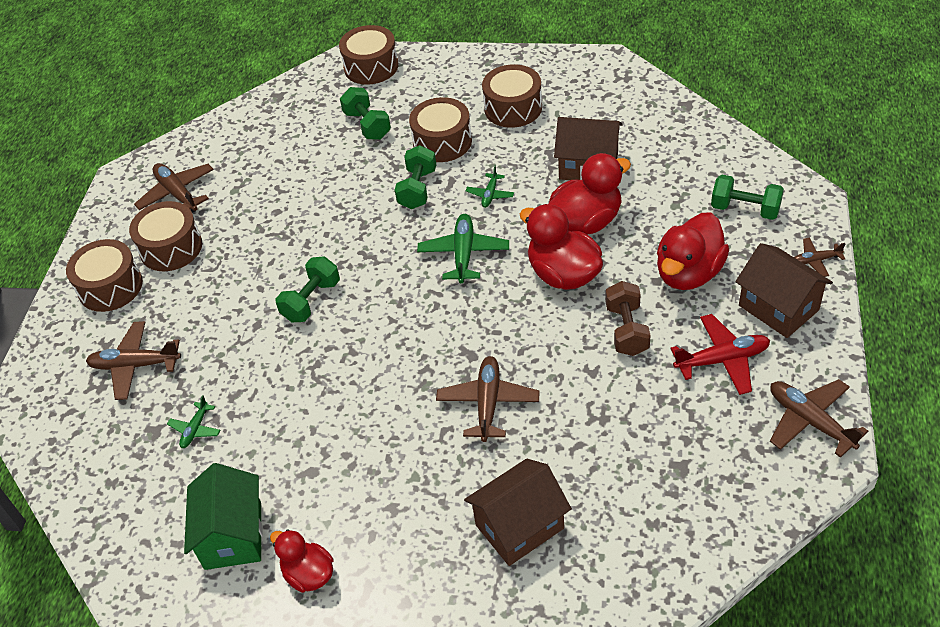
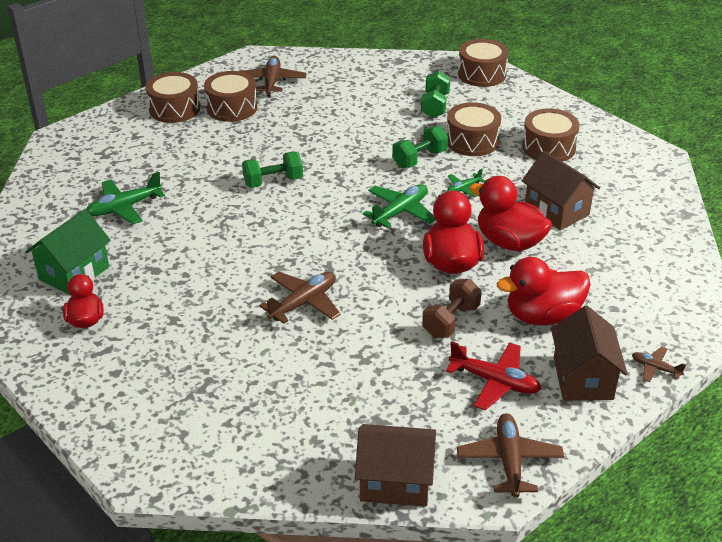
camera: 35 degrees right, 10 degrees down
brown plane [86,321,181,400] -> none
green plane [167,395,220,448] -> green plane [86,172,165,224], size x1.80
brown house [464,459,572,566] -> brown house moved to [355,424,436,507]
red duck [548,153,631,235] -> red duck turned 150 degrees counterclockwise [469,176,552,251]
green dumbbell [711,175,784,220] -> none

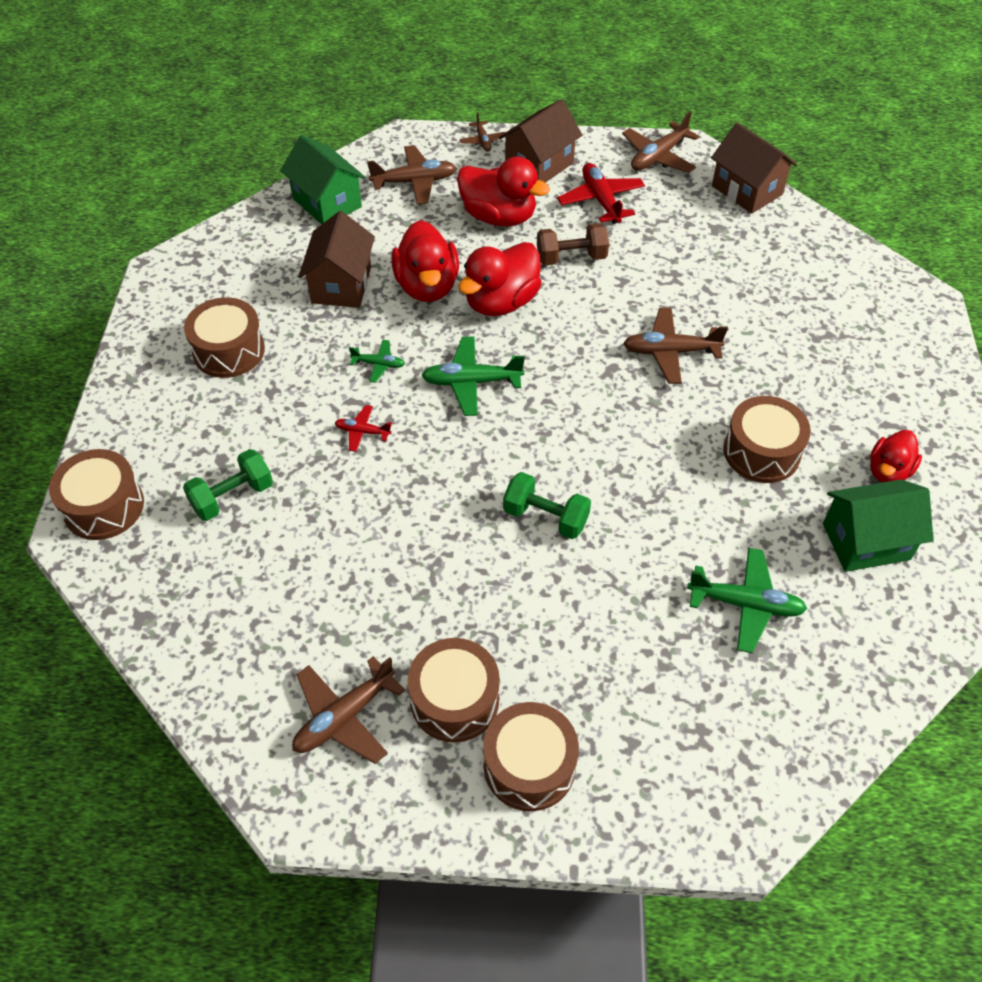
camera: 135 degrees left, 15 degrees up
green dumbbell [392,126,448,168] -> red plane [335,405,392,452]
brown drum [447,102,501,156] -> brown drum moved to [724,396,811,483]
none -> green house [280,135,365,225]
none -> brown plane [367,145,456,204]

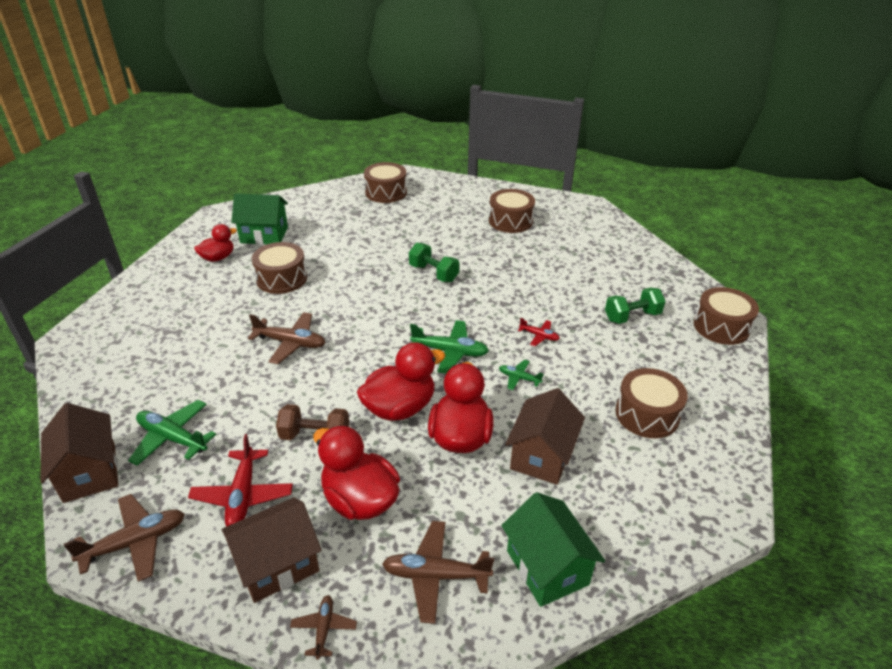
camera: 165 degrees left, 15 degrees down
brown plane [292,656,405,764] -> none
brown drum [483,702,579,811] -> brown drum moved to [364,162,407,203]
green plane [687,548,807,653] -> green plane moved to [128,400,216,466]

